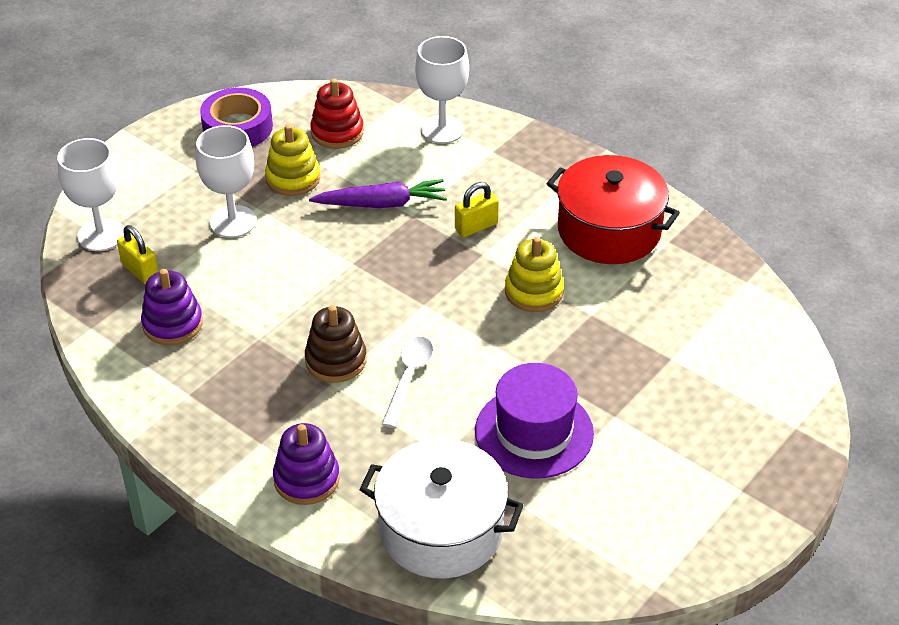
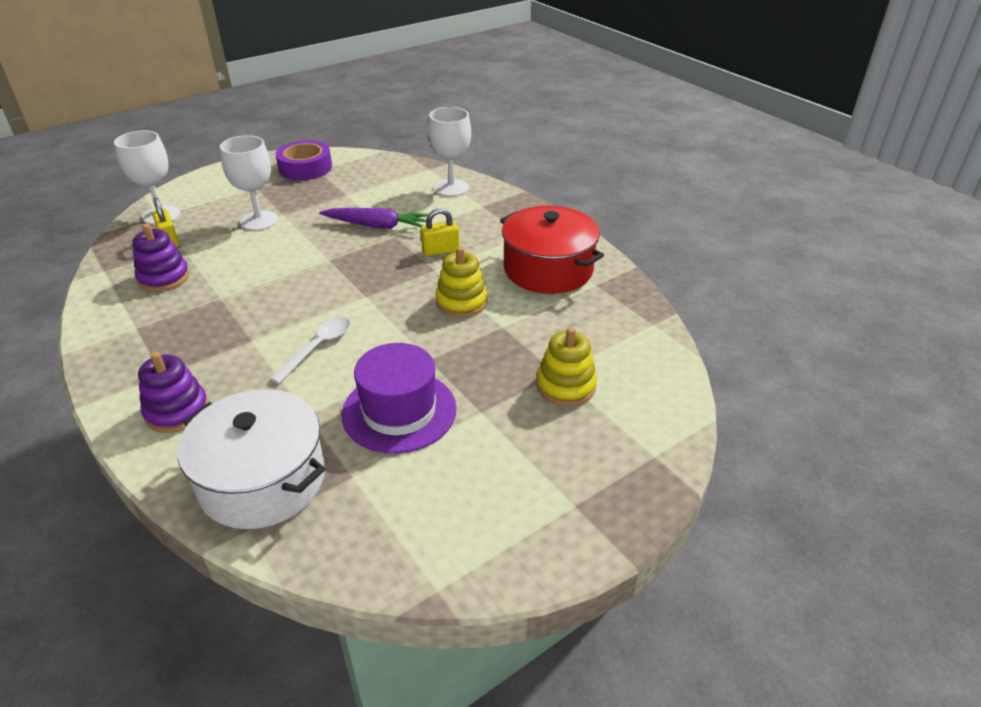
camera: 15 degrees right, 5 degrees down
yellow stacking toy [265,124,320,196] -> yellow stacking toy moved to [536,327,597,406]
brown stacking toy [305,305,367,383] -> none
red stacking toy [310,79,364,149] -> none

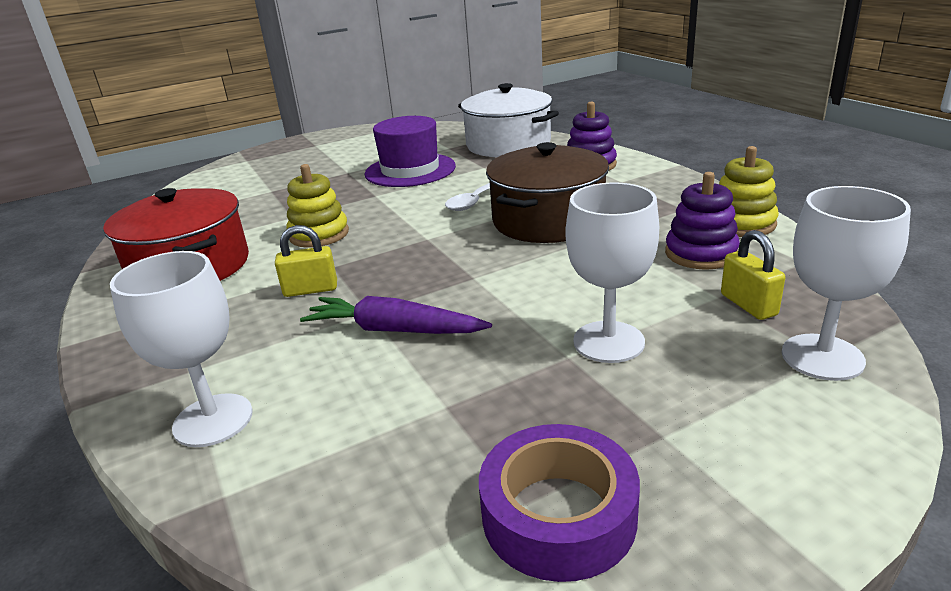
camera: 170 degrees left, 10 degrees down
yellow stacking toy [536,327,597,406] -> yellow stacking toy moved to [719,146,779,237]
none -> brown pot [486,142,609,243]

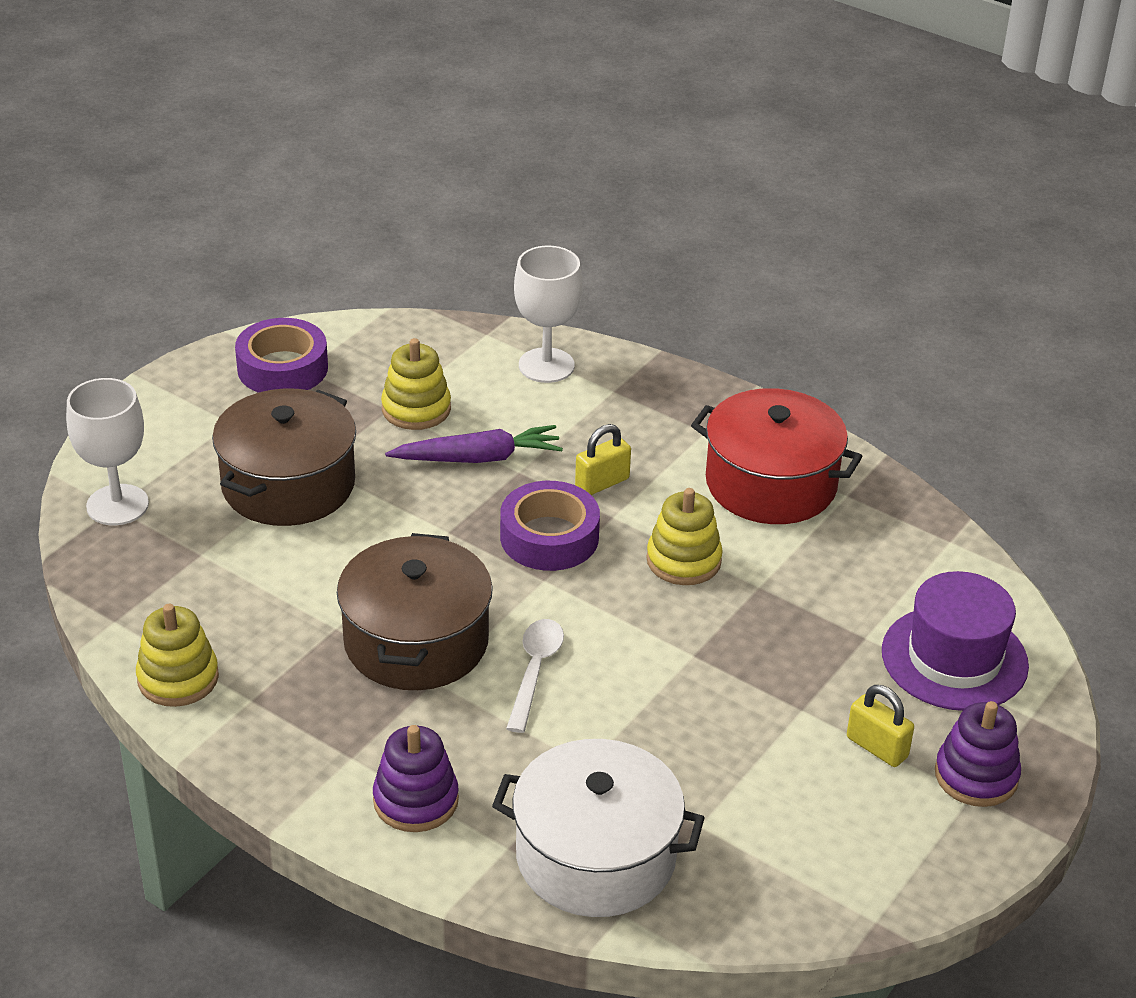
camera: 150 degrees right, 10 degrees up
purple hat [365,116,456,187] -> purple hat moved to [882,571,1029,711]
white goblet [566,182,659,363] -> brown pot [212,388,356,526]
purple stacking toy [665,172,740,270] -> purple stacking toy moved to [935,701,1021,807]
yellow padlock [721,230,785,320] -> yellow padlock moved to [847,685,914,767]
none -> yellow stacking toy [381,338,451,430]
none -> purple tape [500,481,600,571]

